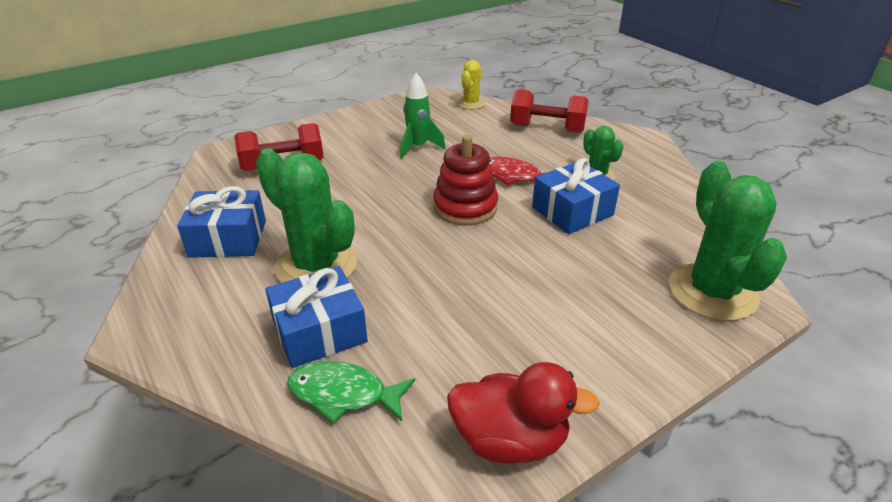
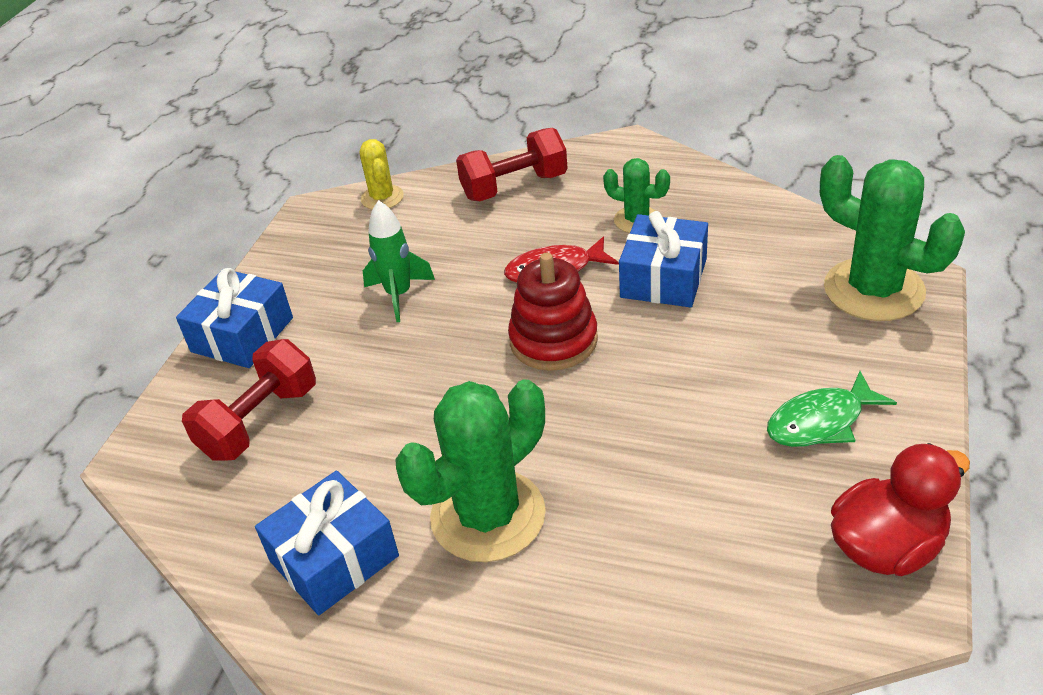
camera: 35 degrees left, 5 degrees up
green cactus [256,148,357,283] -> green cactus turned 45 degrees counterclockwise [395,379,546,562]
blue gift [265,266,368,368] -> blue gift moved to [176,268,293,368]
green fish [287,361,415,423] -> green fish moved to [767,371,897,447]

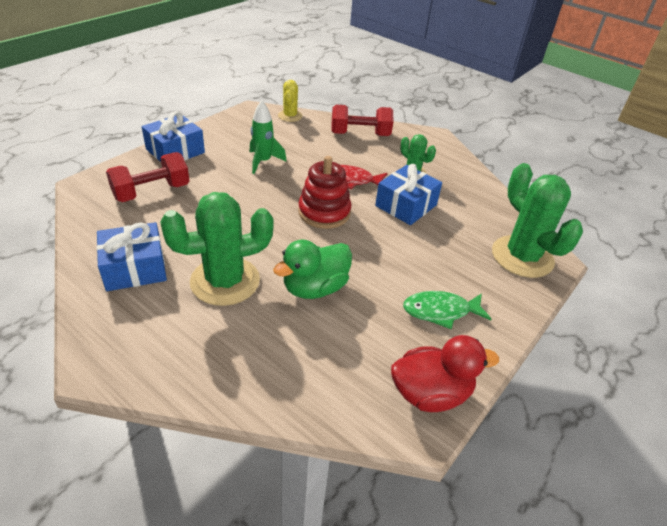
camera: 15 degrees right, 0 degrees up
none -> green duck [273,240,352,299]

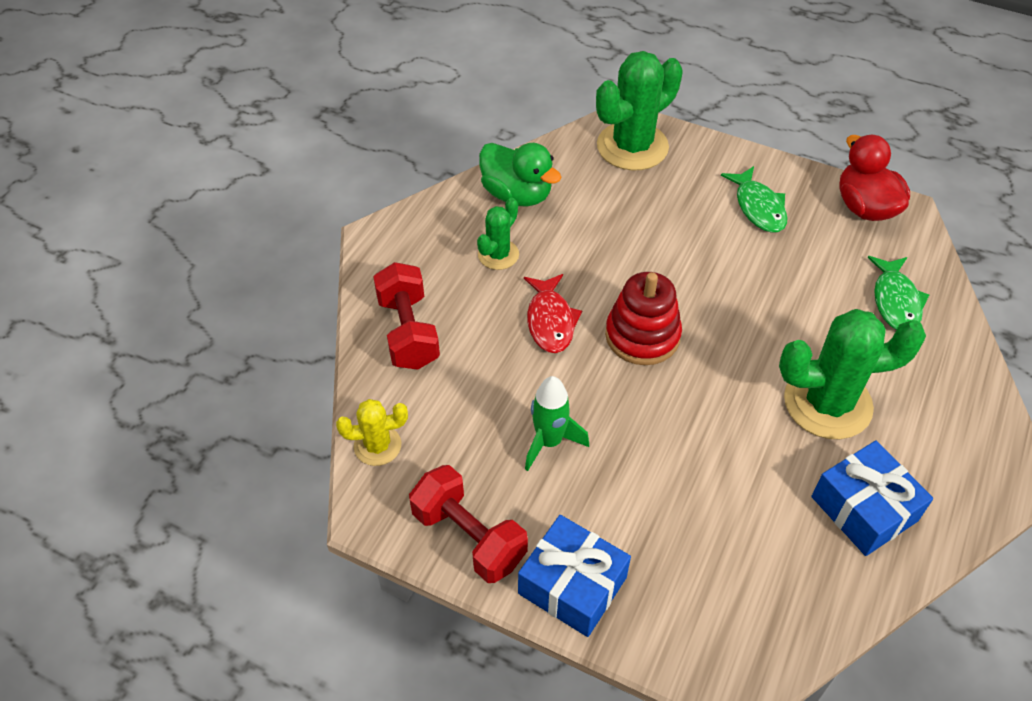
camera: 100 degrees left, 10 degrees up
red dumbbell [106,152,190,202] -> red dumbbell moved to [409,465,528,583]
green cactus [160,192,274,306] -> green cactus turned 60 degrees counterclockwise [779,309,926,439]
green duck [273,240,352,299] -> green duck moved to [479,143,562,207]
blue gift [375,164,442,225] -> none
none -> green fish [867,256,929,330]

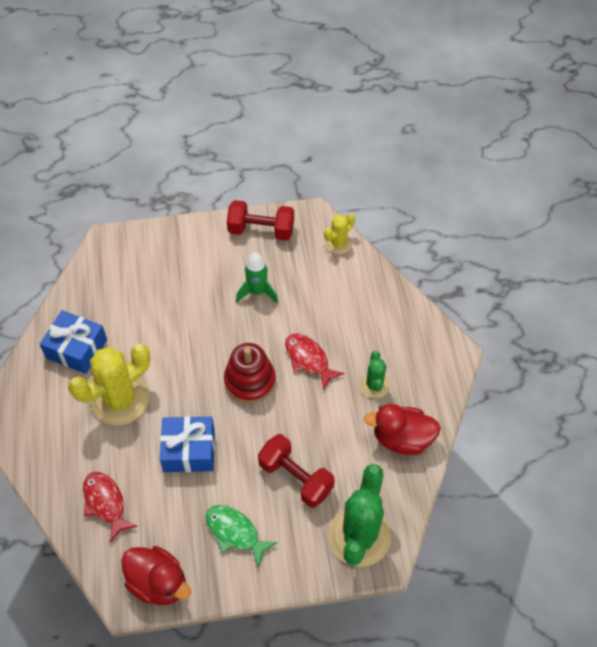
camera: 145 degrees right, 5 degrees up
red dumbbell [373,262,440,370] -> red dumbbell moved to [258,434,335,508]
green duck [479,143,562,207] -> red duck [364,404,441,455]
blue gift [518,515,631,637] -> blue gift moved to [160,416,215,472]
green cactus [779,309,926,439] -> yellow cactus [68,344,150,425]
green fish [867,256,929,330] -> red fish [83,472,138,542]

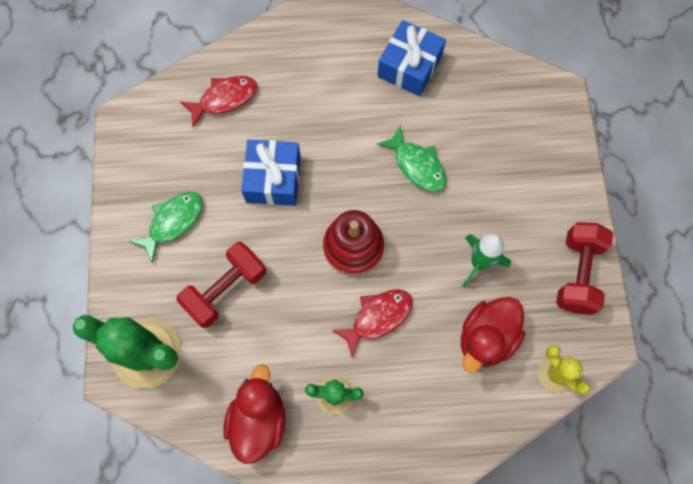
camera: 95 degrees right, 15 degrees up
yellow cactus [68,344,150,425] -> none
red duck [121,546,191,605] -> red duck moved to [461,297,526,373]
none -> green fish [377,125,446,192]

